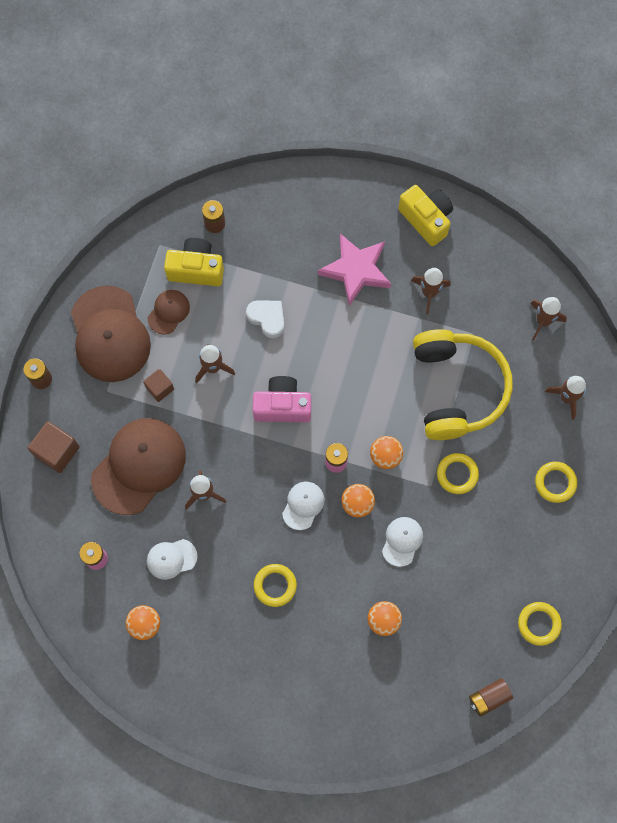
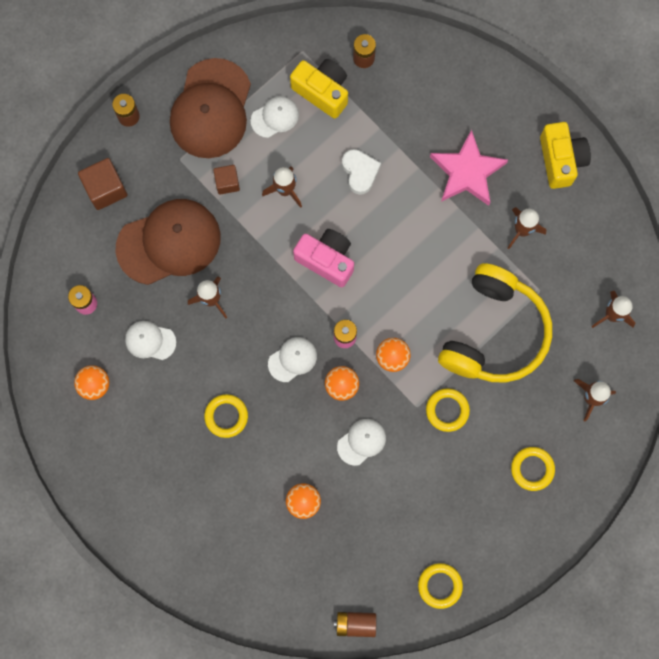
camera: 30 degrees right, 5 degrees up
brown cap [148,290,190,334] -> white cap [251,96,299,138]

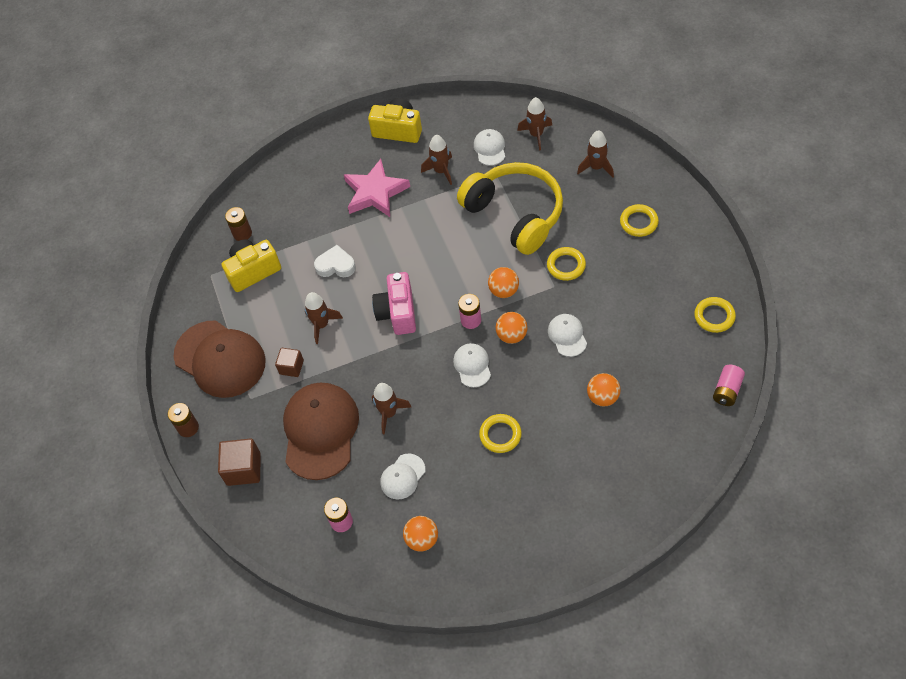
camera: 60 degrees left, 20 degrees down
white cap [251,96,299,138] -> white cap moved to [474,129,505,166]
pink camera [293,229,354,287] -> pink camera turned 60 degrees counterclockwise [372,272,416,335]
brown battery [334,612,376,637] -> pink battery [713,365,745,406]

